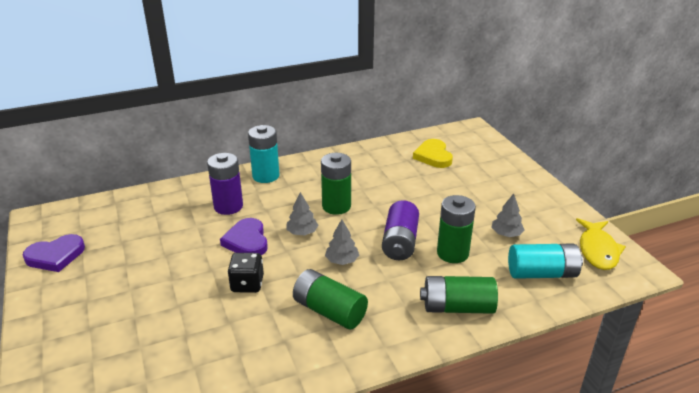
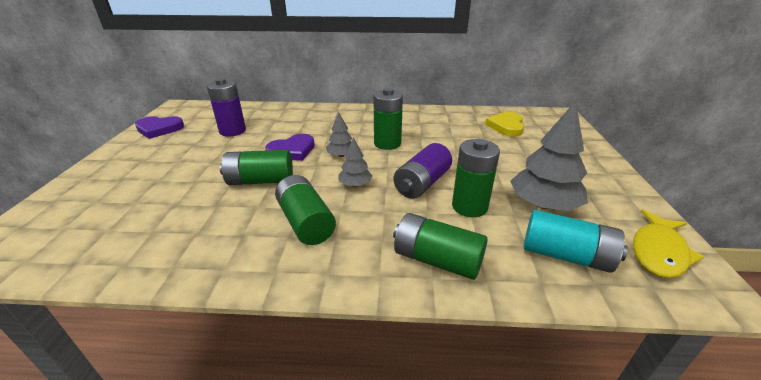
camera: 25 degrees right, 0 degrees up
purple battery [207,153,243,215] -> purple battery moved to [207,78,246,137]
purple heart [220,218,268,256] -> purple heart turned 135 degrees counterclockwise [265,134,315,161]
black dice [228,253,264,293] -> green battery [220,150,293,185]
turquoise battery [248,125,279,183] -> none
grey tree [491,194,524,237] -> grey tree [510,101,588,211], size x1.91

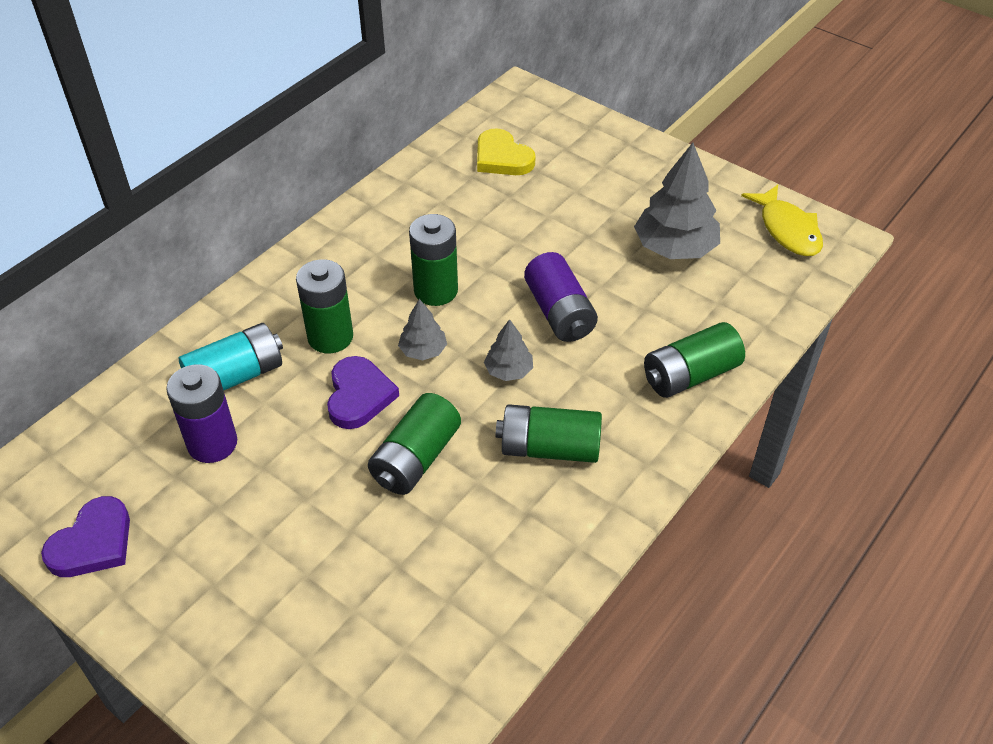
camera: 55 degrees left, 15 degrees up
green battery [452,139,500,217] -> green battery moved to [296,259,353,353]
turquoise battery [524,210,628,273] -> turquoise battery moved to [179,323,283,391]

